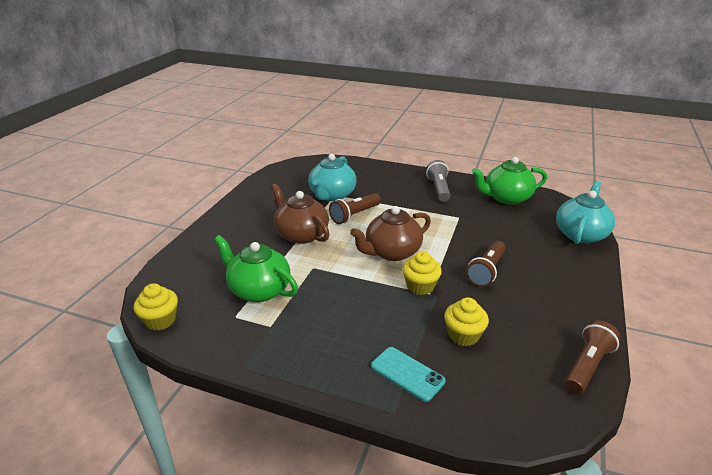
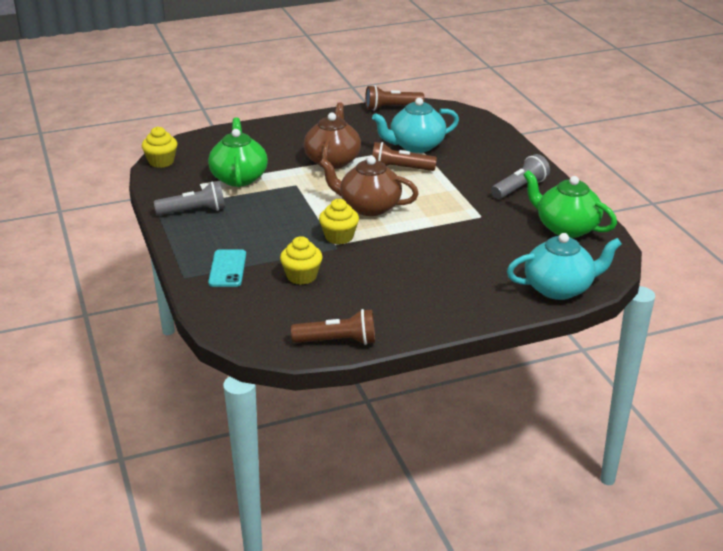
camera: 50 degrees right, 0 degrees up
brown flashlight [466,241,506,287] -> brown flashlight moved to [365,85,425,111]
none -> grey flashlight [154,181,225,215]

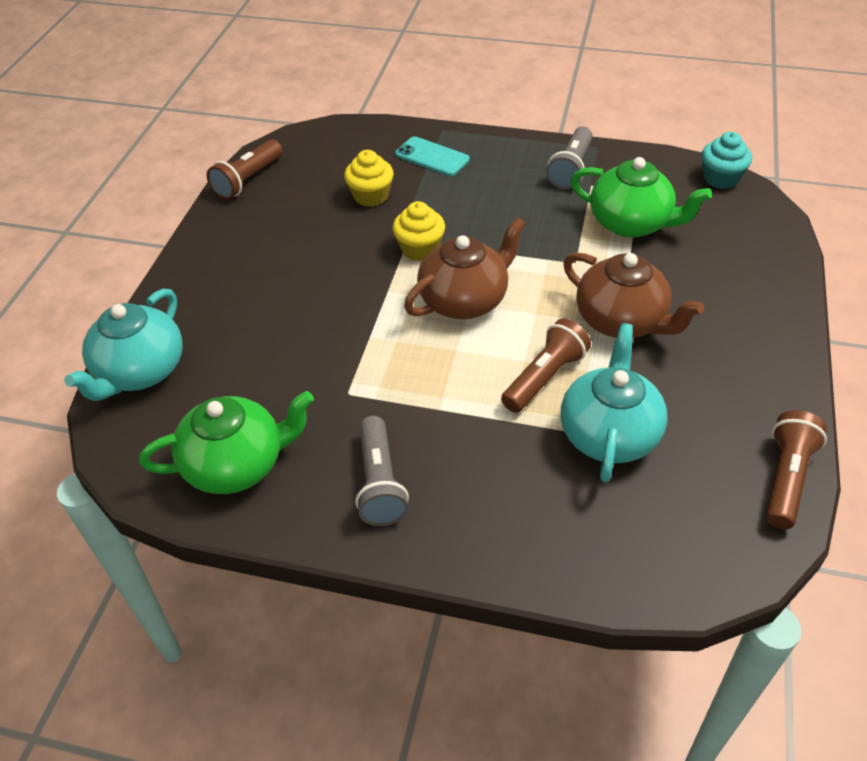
camera: 125 degrees right, 15 degrees up
yellow cupcake [142,127,177,168] -> turquoise cupcake [701,132,752,189]

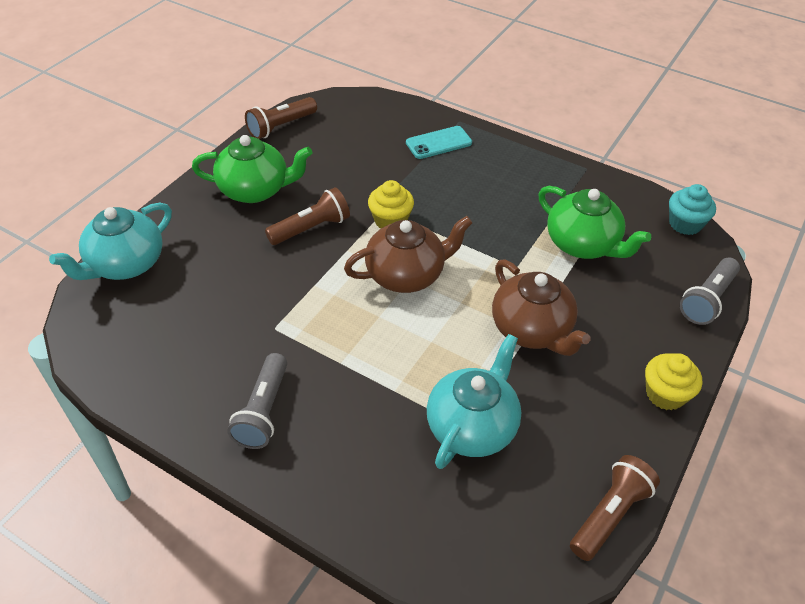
camera: 15 degrees right, 0 degrees up
green teapot [139,391,314,494] -> green teapot moved to [192,135,313,203]
yellow cupcake [344,150,394,207] -> yellow cupcake moved to [645,353,702,410]
turquoise phone [395,136,469,176] -> turquoise phone turned 75 degrees counterclockwise [406,126,472,159]
brown flashlight [501,318,591,413] -> brown flashlight moved to [265,187,350,245]
grey flashlight [546,126,593,190] -> grey flashlight moved to [680,258,740,325]

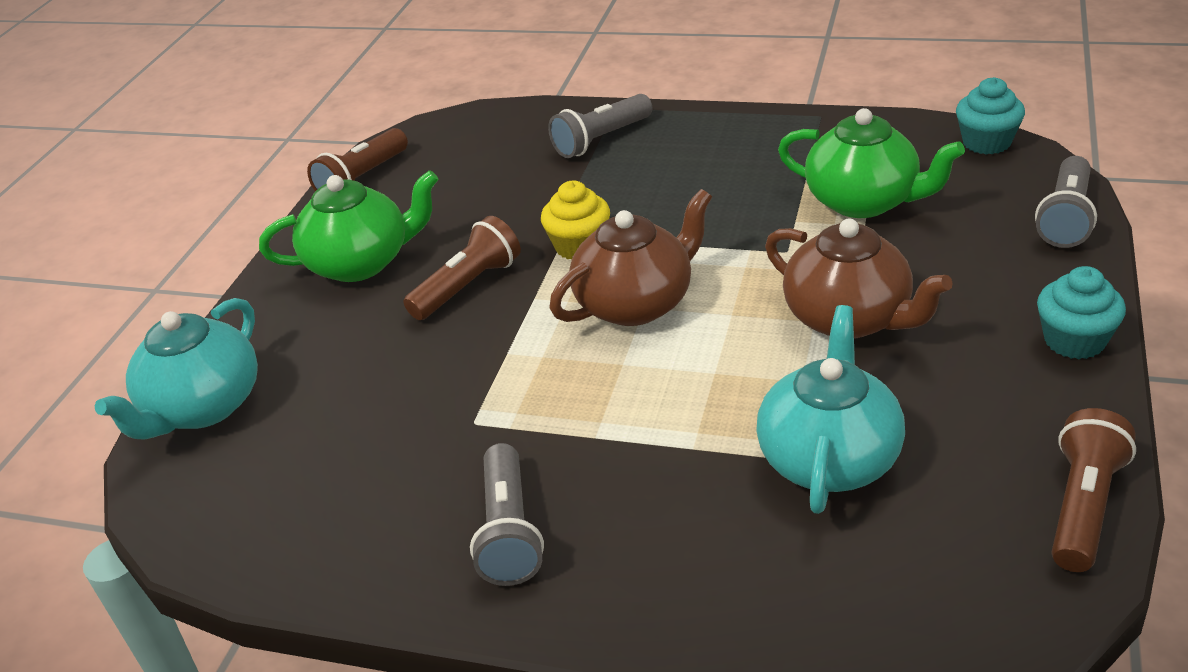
camera: 10 degrees left, 10 degrees down
turquoise phone [406,126,472,159] -> grey flashlight [548,94,652,158]
yellow cupcake [645,353,702,410] -> turquoise cupcake [1037,266,1126,359]

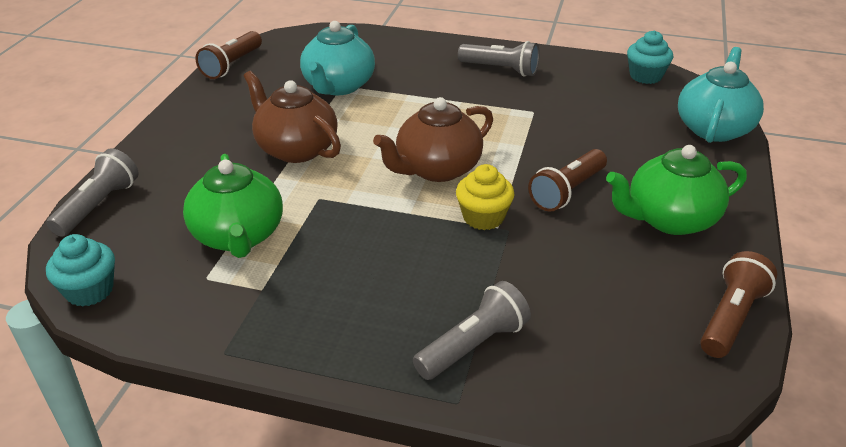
camera: 175 degrees right, 0 degrees up
grey flashlight [470,443,544,586] -> grey flashlight turned 120 degrees clockwise [458,41,540,77]
green teapot [778,108,965,218] -> green teapot turned 135 degrees counterclockwise [183,154,283,258]
turquoise cupcake [1037,266,1126,359] -> turquoise cupcake moved to [627,31,673,84]

